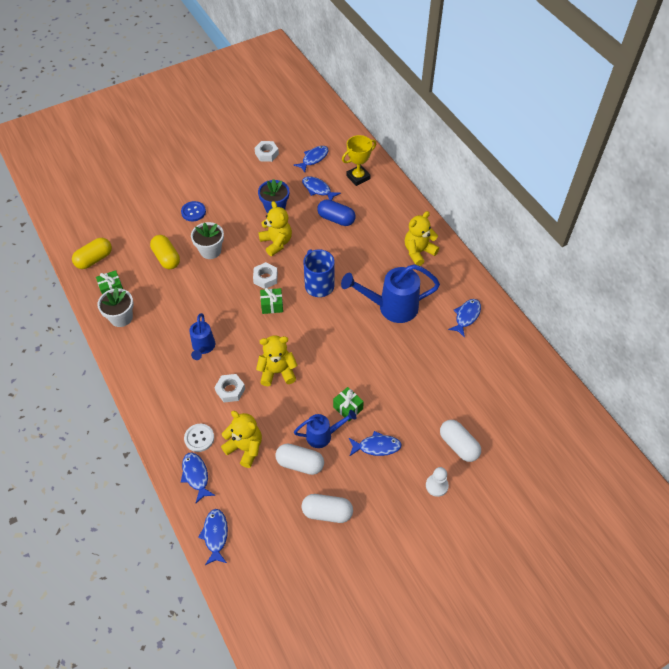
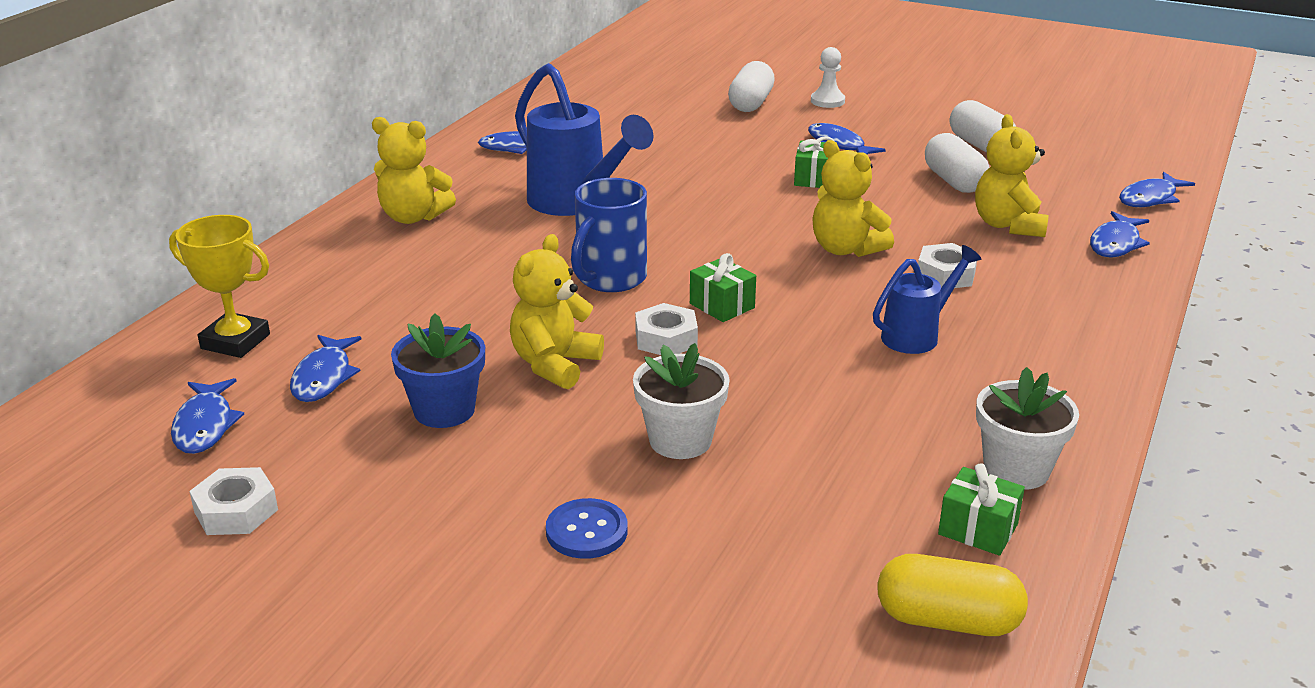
camera: 125 degrees left, 25 degrees down
yellow capsule [150,235,180,269] -> none
white button [184,424,214,452] -> none
blue fish [294,146,329,172] -> blue fish turned 105 degrees counterclockwise [171,378,244,454]
blue watering can [294,410,357,448] -> none
blue capsule [317,199,355,226] -> none

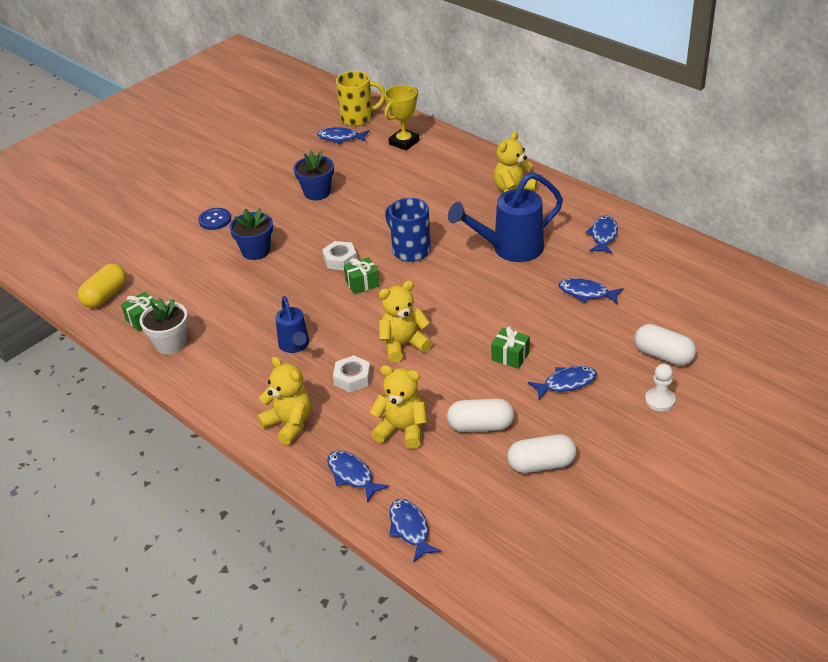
camera: 110 degrees right, 10 degrees up
white nut [189,467,278,535] -> none
blue fish [290,335,361,402] -> blue fish moved to [559,278,623,304]
yellow teddy bear [510,234,604,389] -> yellow teddy bear moved to [257,357,311,445]
white flower pot [633,343,730,459] -> blue flower pot [229,209,273,260]
none -> yellow mug [336,71,385,126]

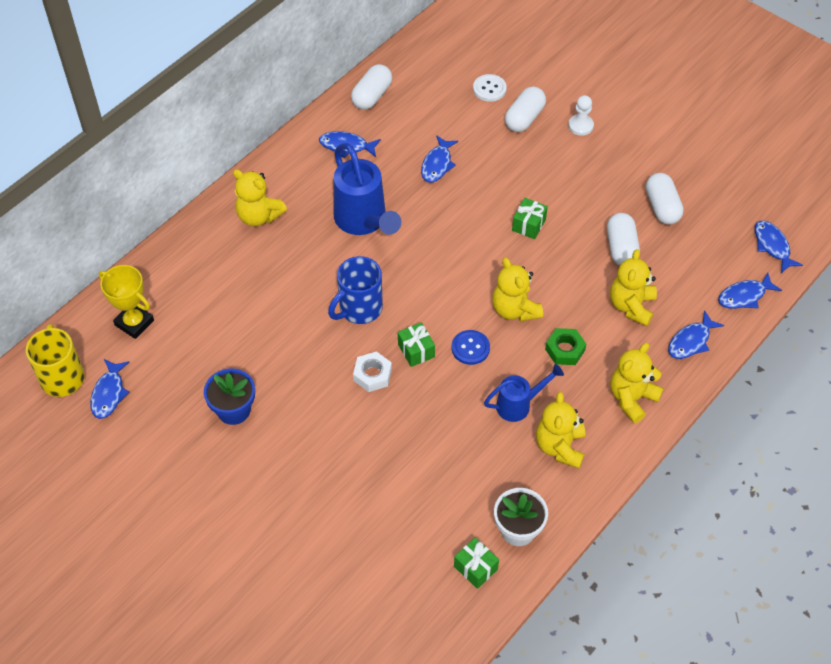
camera: 95 degrees left, 15 degrees up
yellow capsule [78,263,126,308] -> none
blue button [198,208,231,230] -> blue button moved to [452,330,490,365]
blue flower pot [229,209,273,260] -> none
white nut [333,355,371,392] -> green nut [545,328,586,365]
blue fish [528,366,597,400] -> blue fish moved to [755,221,803,273]
none -> white capsule [351,64,392,110]
none -> white button [473,74,507,102]
none -> yellow teddy bear [536,392,585,468]

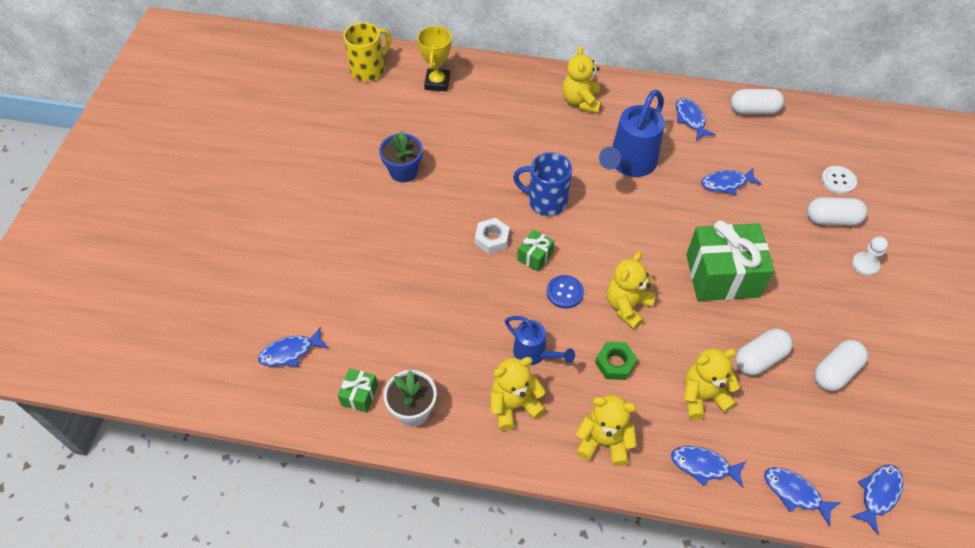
camera: 60 degrees right, 0 degrees up
blue fish [90,359,129,419] -> blue fish moved to [258,327,328,367]
green gift [512,198,548,239] -> green gift [686,220,774,301], size x2.22

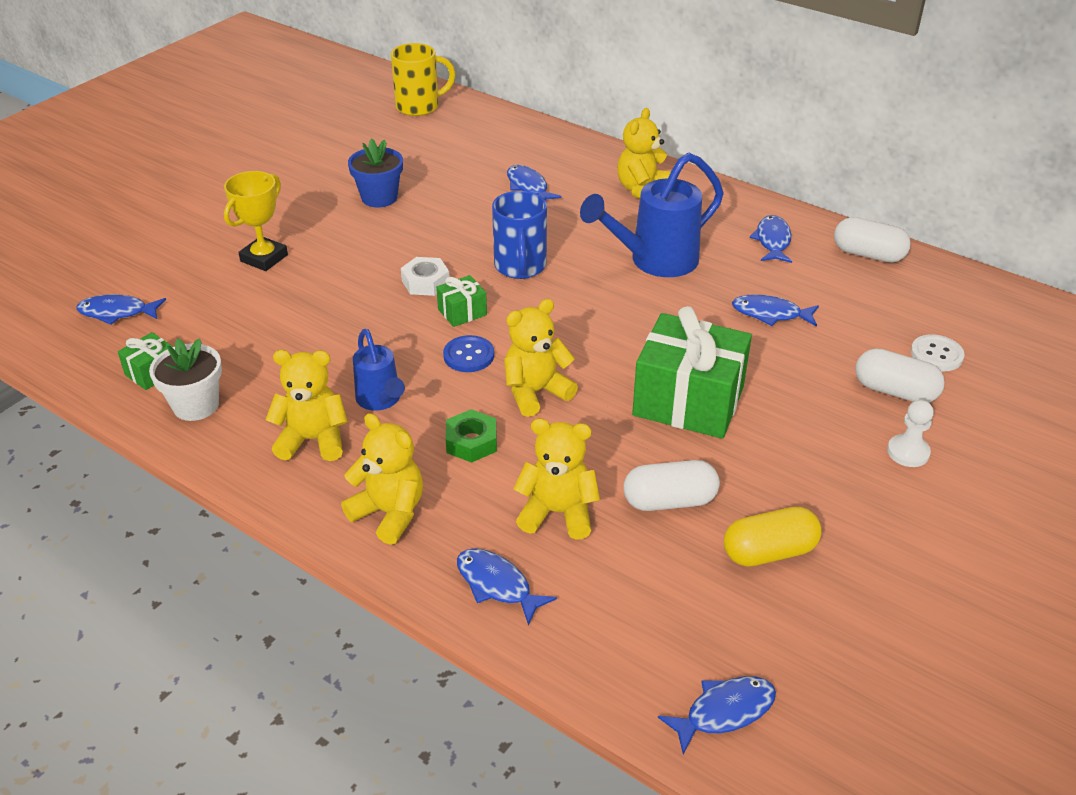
camera: 25 degrees right, 15 degrees down
yellow trophy [417,25,451,91] -> yellow trophy moved to [224,171,288,271]
blue mug [513,152,572,216] -> blue mug turned 135 degrees counterclockwise [492,191,547,279]
blue fish [764,467,841,526] -> blue fish moved to [507,165,562,200]
white capsule [814,340,868,391] -> yellow capsule [724,507,821,567]

